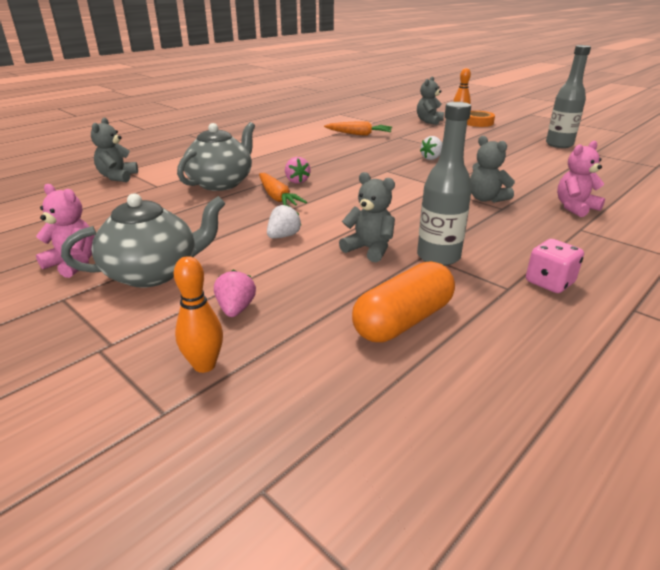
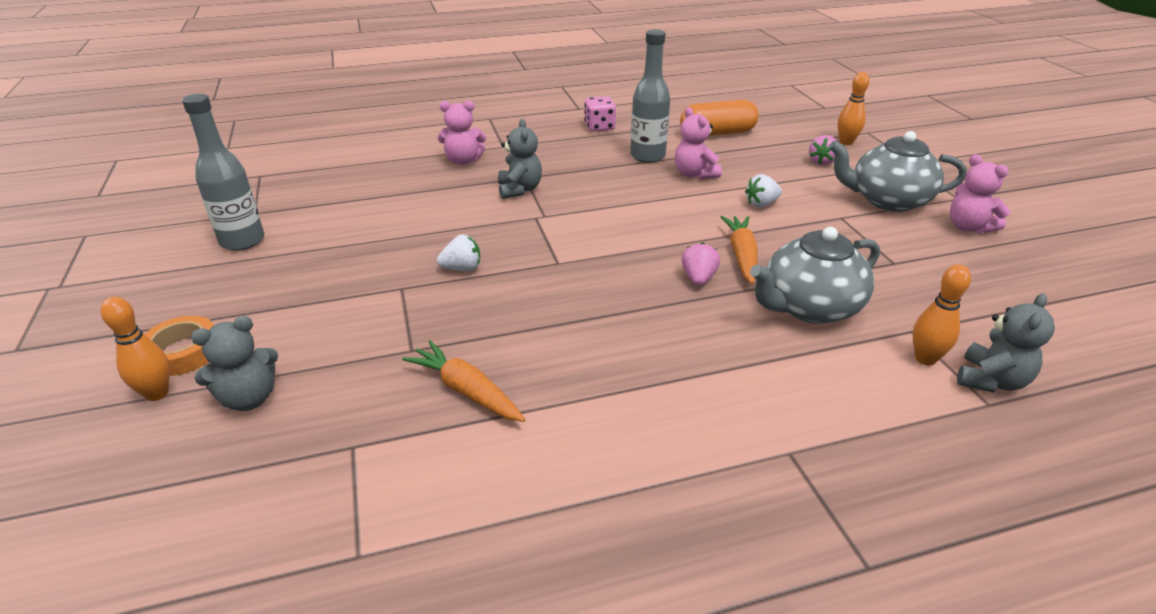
camera: 150 degrees left, 5 degrees up
grey teddy bear [339,172,395,262] -> pink teddy bear [675,107,722,179]
none -> orange bowling pin [913,264,971,365]

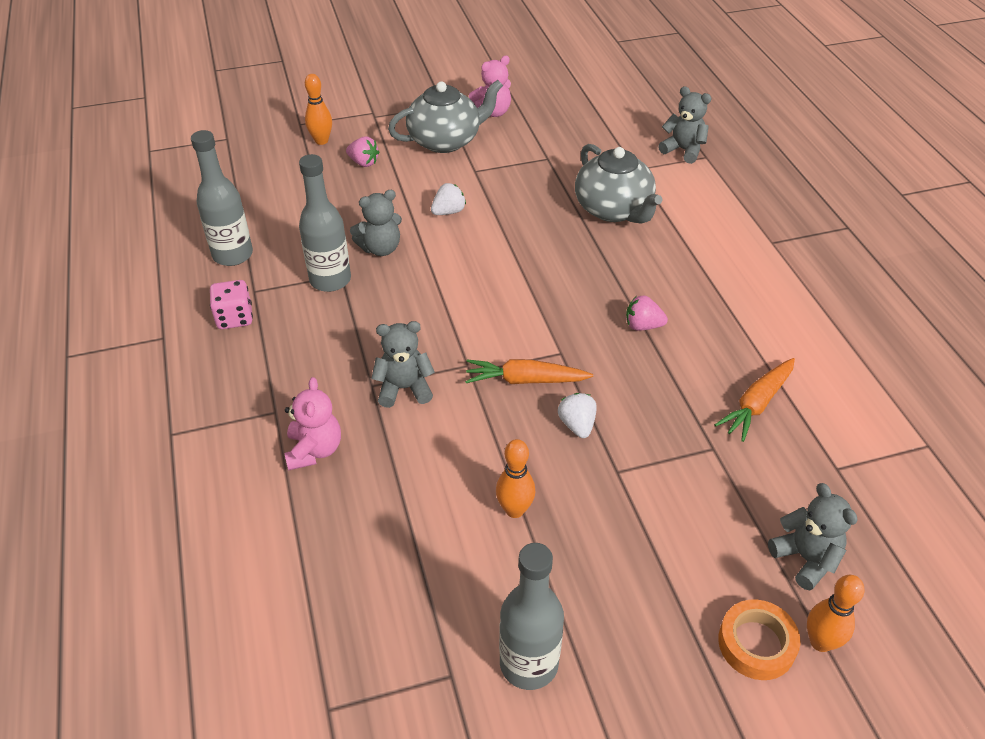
camera: 90 degrees left, 10 degrees up
pink teddy bear [675,107,722,179] -> grey teddy bear [350,190,402,256]
orange capsule [680,100,759,136] -> none
pink strawberry [682,243,720,285] -> pink strawberry moved to [626,296,668,331]
orange carrot [721,216,758,284] -> orange carrot moved to [465,359,593,384]
white strawberry [745,174,782,207] -> white strawberry turned 105 degrees counterclockwise [431,183,466,215]
grey teapot [829,131,967,212] -> grey teapot turned 120 degrees counterclockwise [388,80,503,153]
orange bowling pin [913,264,971,365] -> orange bowling pin moved to [496,439,535,518]
none -> grey bottle [191,130,253,266]

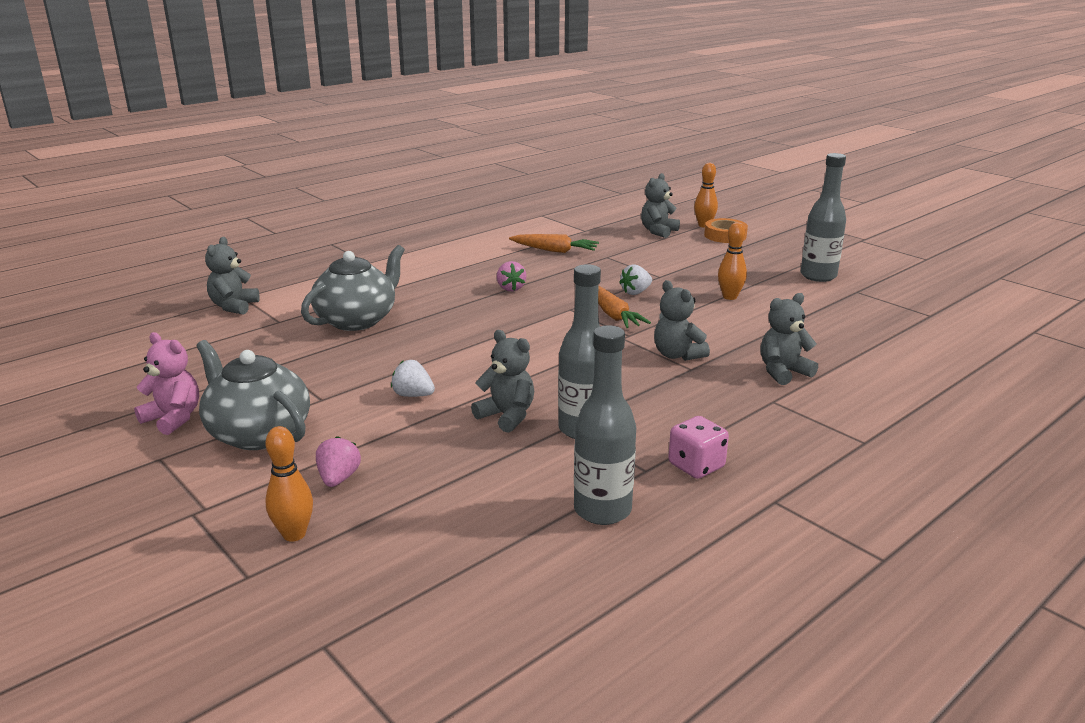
camera: 115 degrees left, 20 degrees down
pink teddy bear [284,377,341,471] -> grey teddy bear [760,293,818,385]

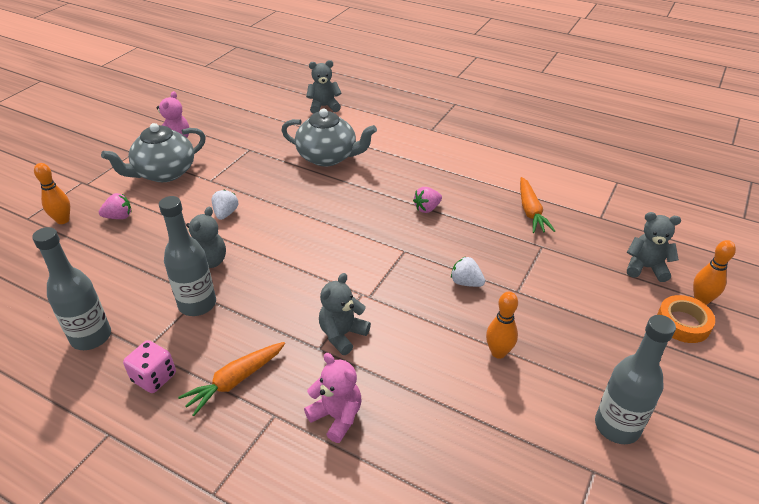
camera: 70 degrees right, 15 degrees up
grey teapot [196,340,310,450] -> grey teapot turned 150 degrees counterclockwise [101,123,206,182]
orange carrot [598,286,651,328] -> orange carrot moved to [178,342,285,416]
grey teddy bear [760,293,818,385] -> pink teddy bear [304,353,361,443]

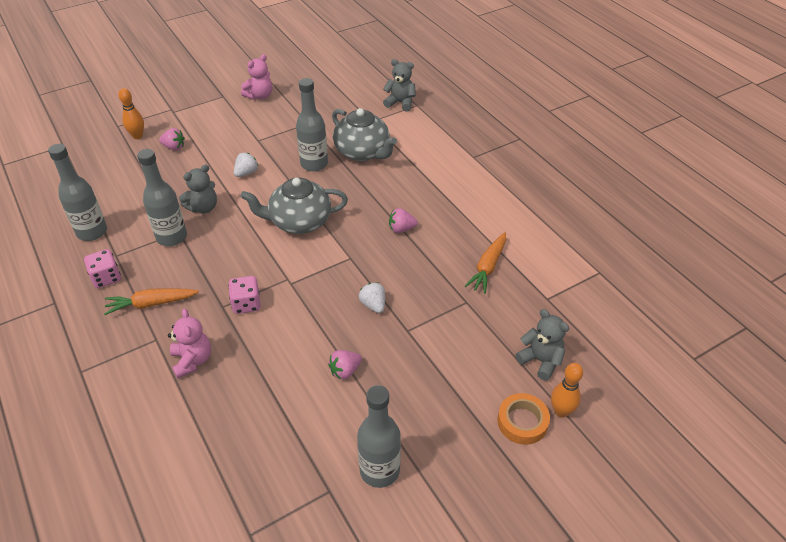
camera: 30 degrees right, 5 degrees up
grey teapot [101,123,206,182] -> grey teapot moved to [240,178,348,234]
grey teddy bear [319,273,371,355] -> pink dice [228,276,261,314]
orange bowling pin [486,292,518,359] -> pink strawberry [328,350,362,379]
none -> grey bottle [296,78,328,171]

